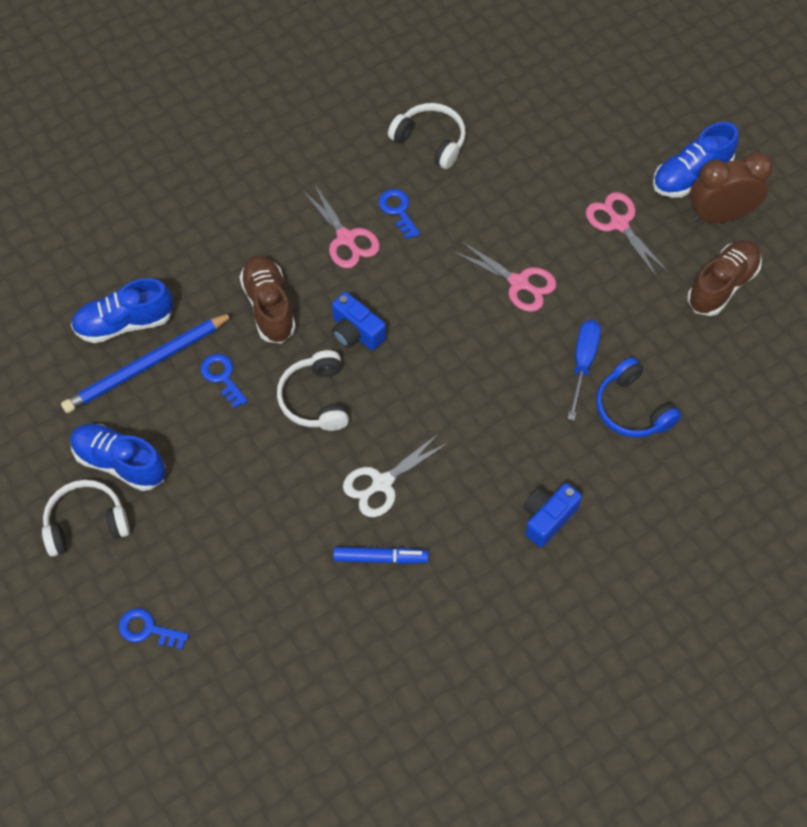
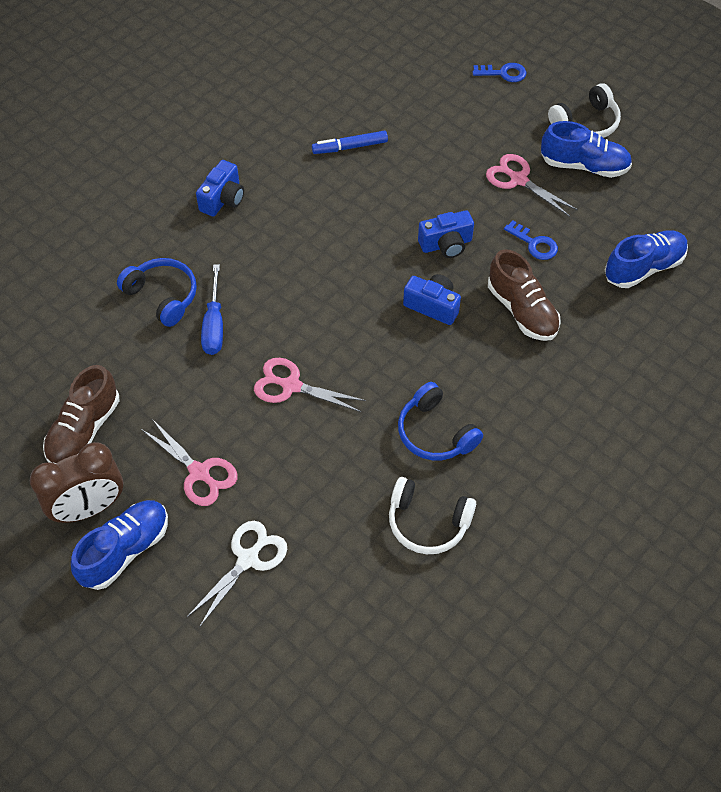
camera: 165 degrees right, 5 degrees down
blue pencil [61,313,234,413] -> none
white headphones [277,350,349,431] -> blue camera [418,210,474,258]
pink scissors [302,184,380,268] -> pink scissors moved to [486,154,578,217]
white scissors [343,432,450,517] -> white scissors moved to [187,521,287,628]
blue key [379,189,420,239] -> blue headphones [398,382,483,460]

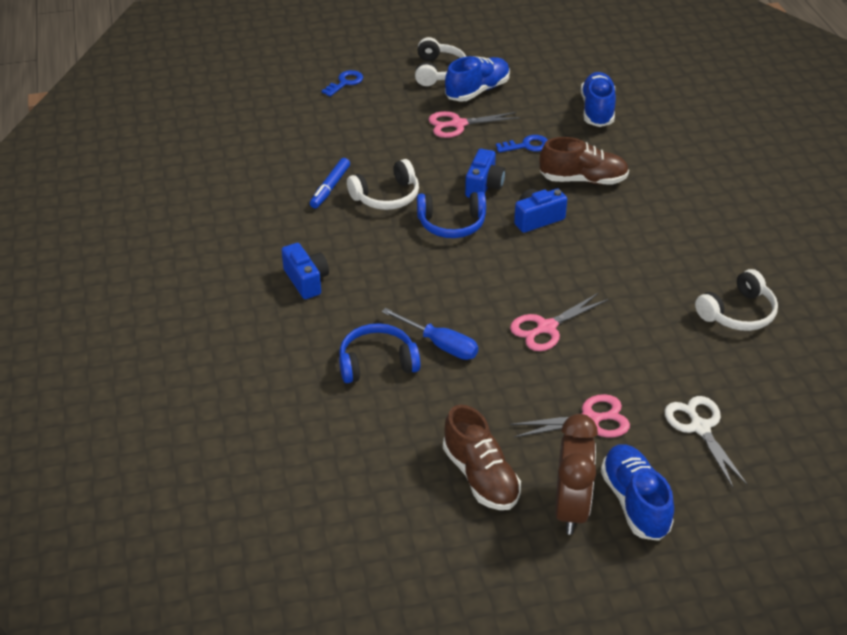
camera: 55 degrees left, 15 degrees down
blue headphones [398,382,483,460] -> blue headphones moved to [417,192,486,238]
none -> white headphones [347,159,419,210]

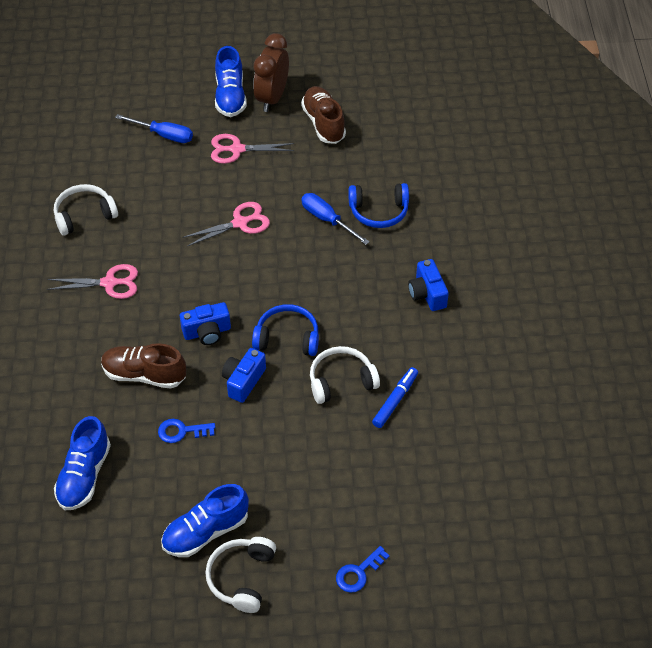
camera: 170 degrees left, 10 degrees up
pink scissors [428,111,520,138] -> pink scissors moved to [47,264,138,299]
white scissors [664,396,748,488] -> blue screwdriver [115,114,193,143]

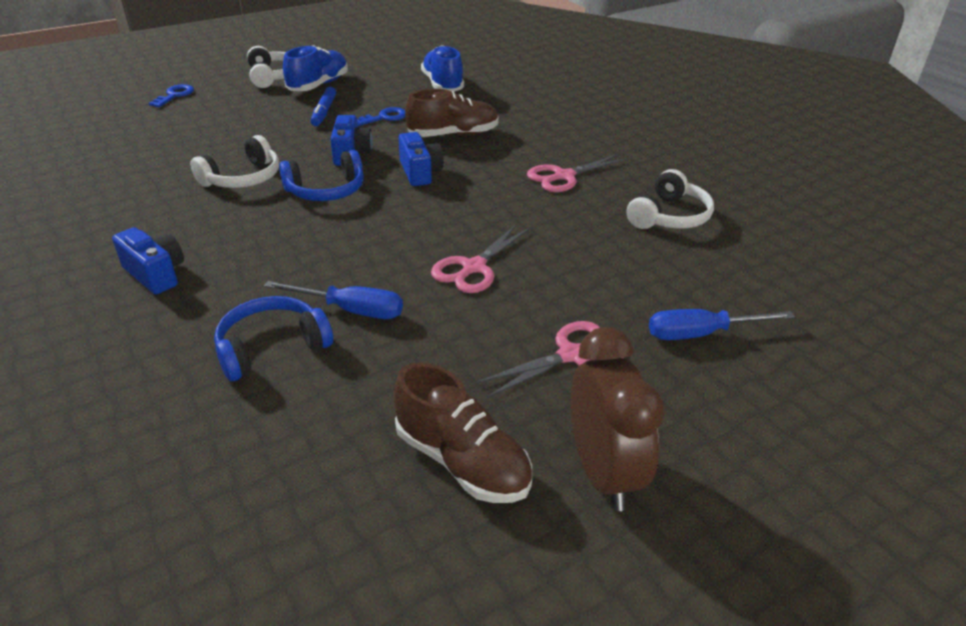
camera: 150 degrees right, 15 degrees down
blue camera [180,302,231,345] -> blue camera turned 120 degrees clockwise [399,132,444,186]
blue shoe [215,46,247,117] -> none
blue marker [372,367,418,428] -> blue marker moved to [311,87,336,126]

